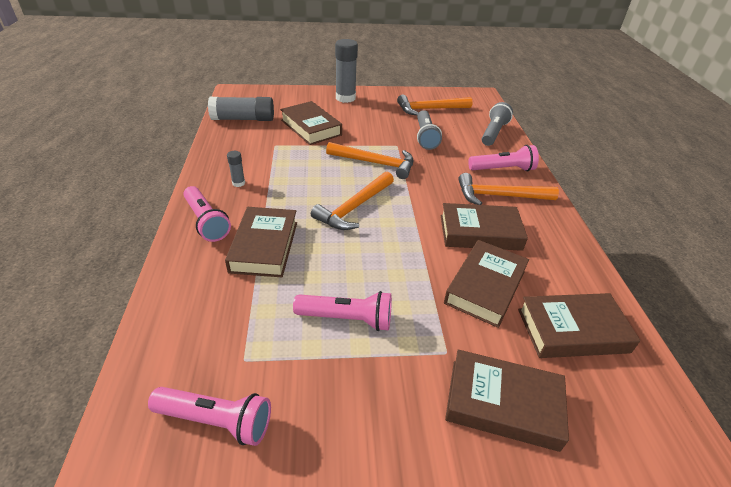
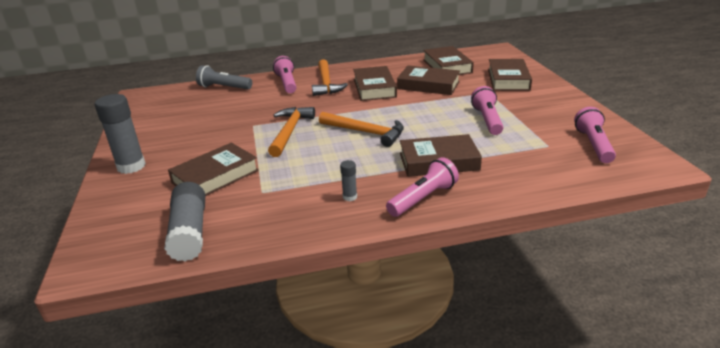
camera: 95 degrees left, 10 degrees down
orange hammer [397,95,473,115] -> none
grey flashlight [417,110,442,150] -> none

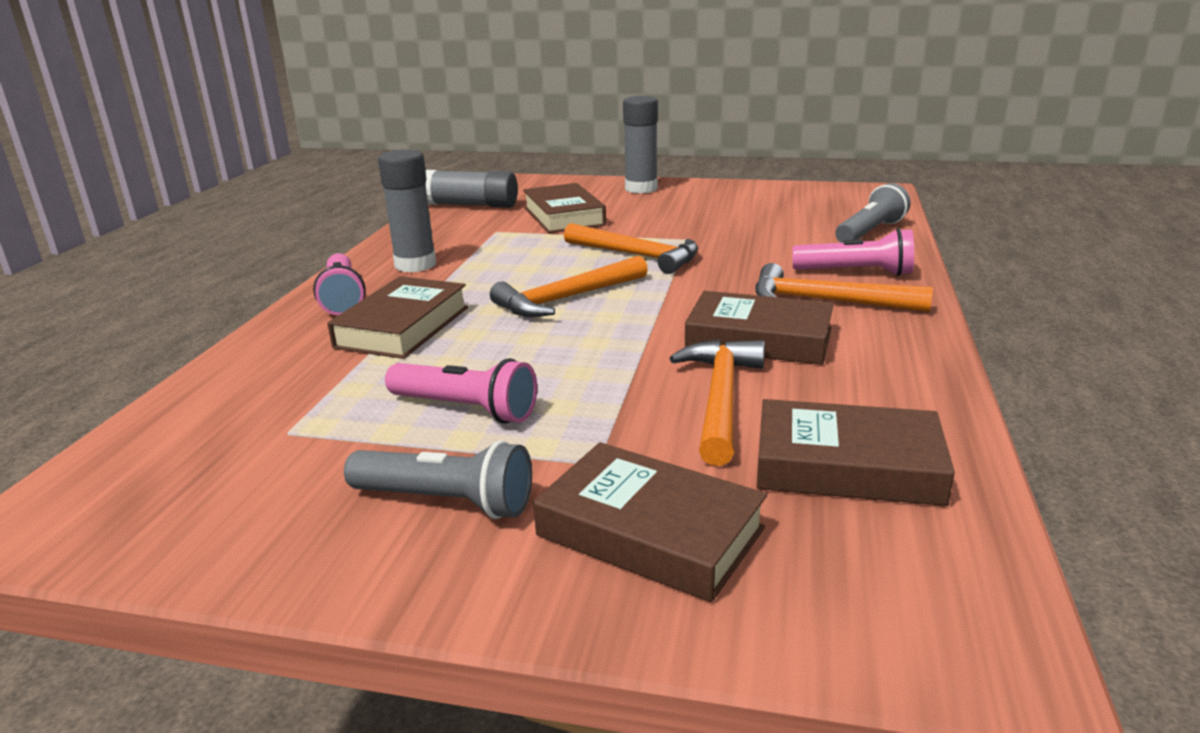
camera: 115 degrees right, 5 degrees down
grey glue stick [340,160,357,201] -> grey glue stick [378,149,436,273], size x2.13
brown book [397,66,460,95] -> orange hammer [670,340,765,466]
pink flashlight [574,107,616,163] -> none
none -> grey flashlight [344,441,532,519]

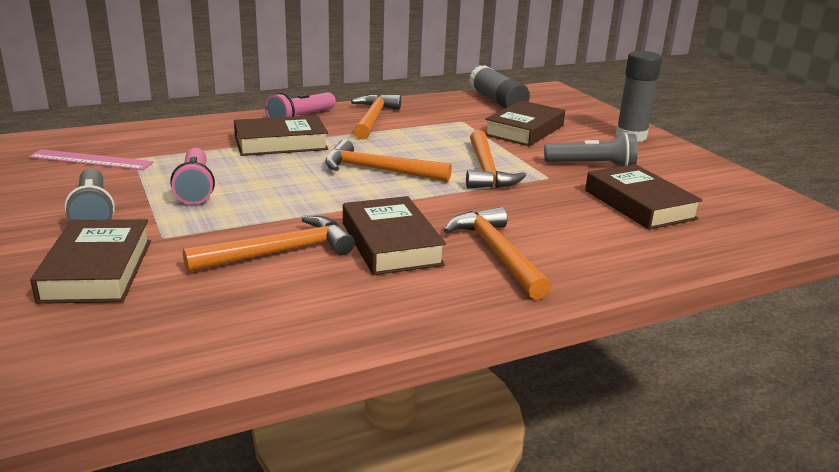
camera: 50 degrees right, 0 degrees up
grey glue stick [378,149,436,273] -> orange hammer [351,94,401,140]
brown book [757,399,955,506] -> brown book moved to [585,164,703,230]
pink flashlight [792,228,914,276] -> none
grey flashlight [836,183,910,243] -> grey flashlight moved to [544,133,638,166]
none -> pink ruler [28,149,154,170]

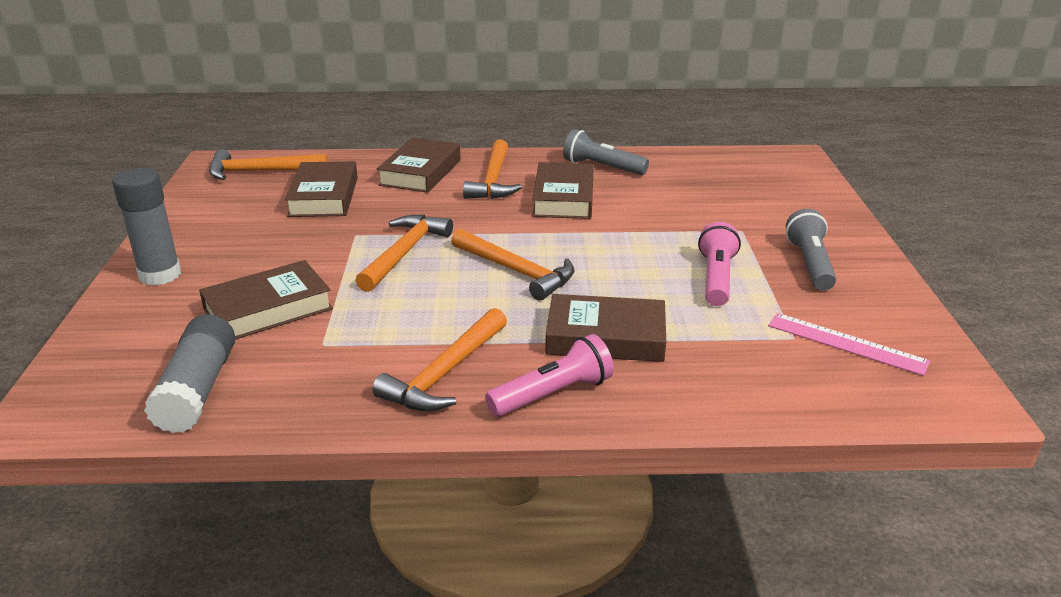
camera: 155 degrees left, 5 degrees up
brown book [30,219,151,304] -> brown book moved to [377,138,461,193]
orange hammer [183,216,355,273] -> orange hammer moved to [209,149,328,180]
grey flashlight [544,133,638,166] -> grey flashlight moved to [563,129,649,175]

